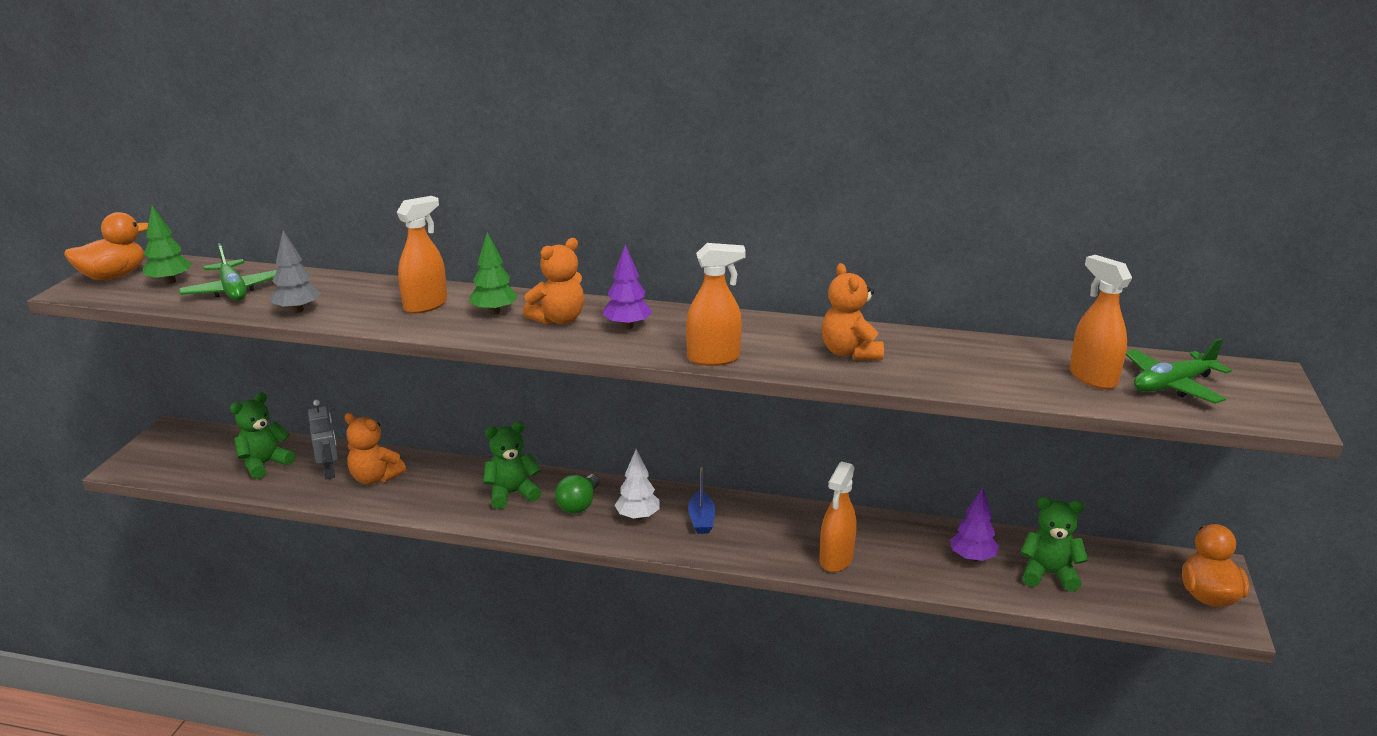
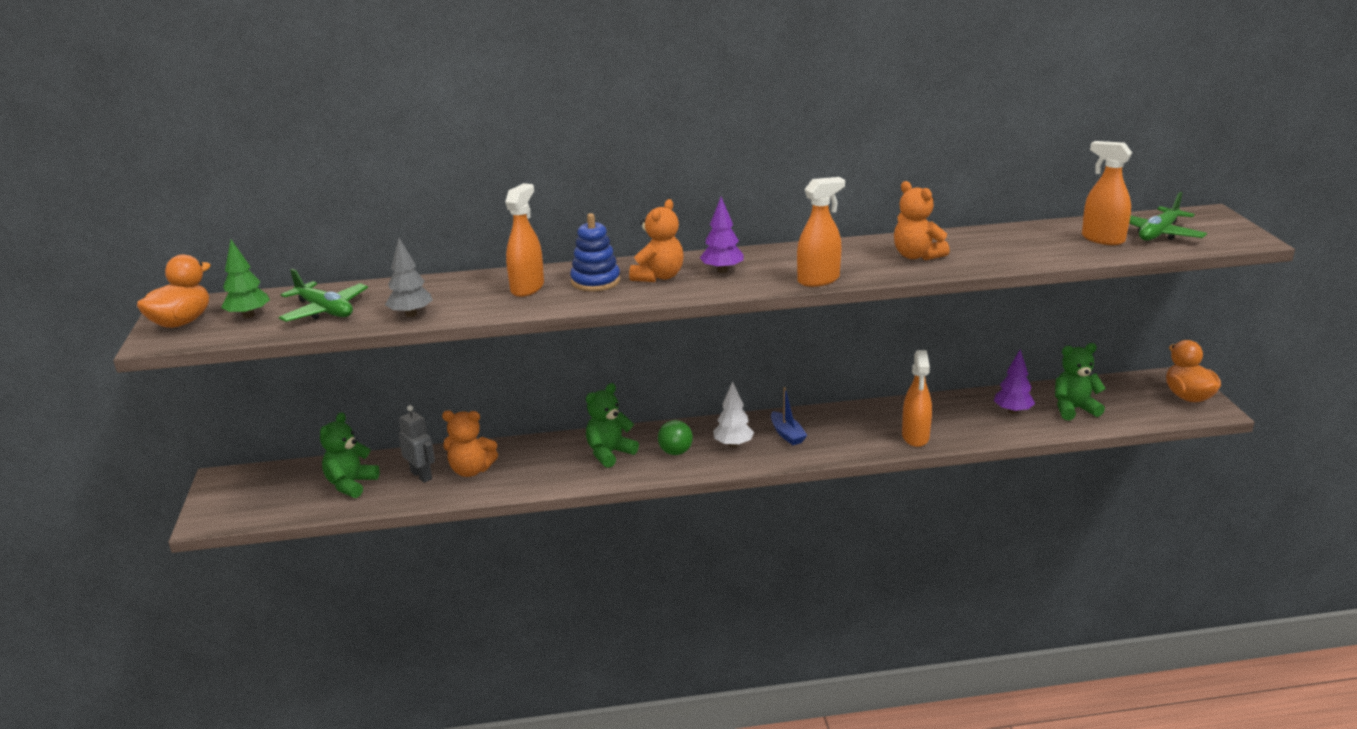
camera: 20 degrees left, 0 degrees up
green tree [469,232,518,315] -> blue stacking toy [570,213,620,291]

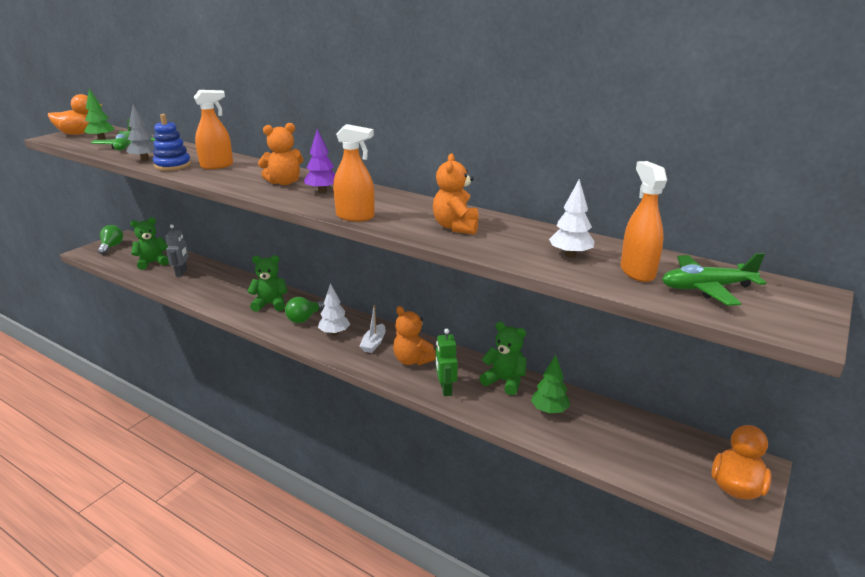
camera: 40 degrees right, 0 degrees up
orange teddy bear [442,411,498,477] -> orange teddy bear moved to [393,306,436,365]
blue stacking toy [570,213,620,291] -> blue stacking toy moved to [153,114,191,171]
blue boat [771,387,807,445] -> white boat [360,305,385,353]
orange spray bottle [902,350,932,447] -> green robot [436,329,458,396]
purple tree [994,349,1035,414] -> green tree [531,355,570,414]
green teddy bear [1055,343,1106,420] -> green teddy bear moved to [479,322,526,395]
none -> green light bulb [98,225,123,255]
none -> white tree [549,179,595,258]

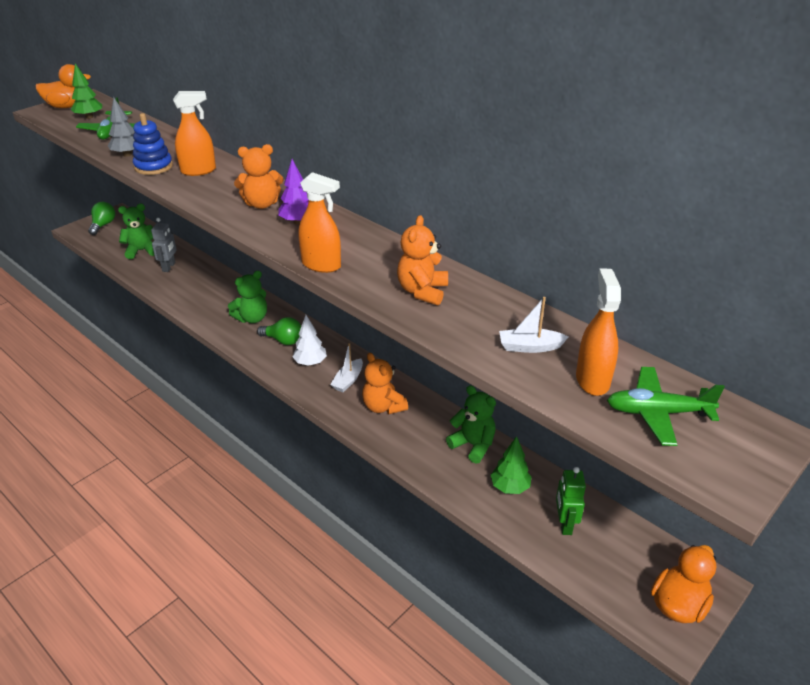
camera: 10 degrees right, 10 degrees up
green teddy bear [247,255,288,312] -> green teddy bear turned 135 degrees clockwise [228,271,267,323]
green light bulb [285,297,325,323] -> green light bulb turned 120 degrees counterclockwise [257,317,301,345]
green robot [436,329,458,396] -> green robot moved to [556,467,586,535]
white tree [549,179,595,258] -> white boat [499,297,568,353]

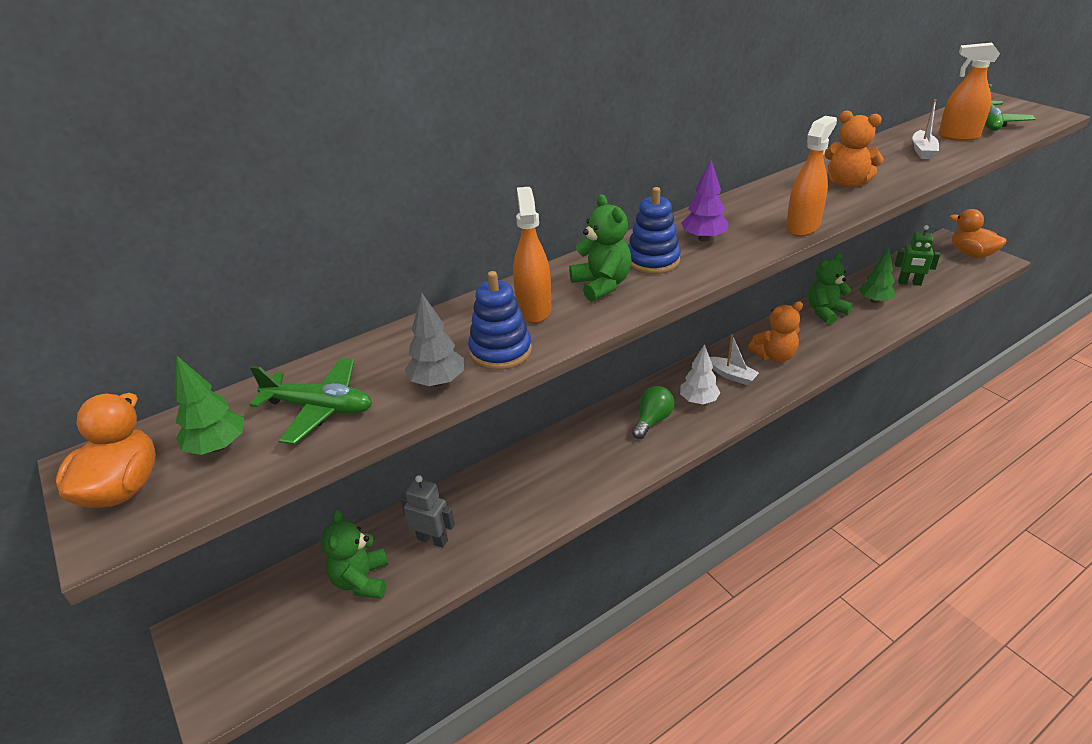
camera: 75 degrees left, 0 degrees up
green light bulb [88,202,115,235] -> none
green teddy bear [228,271,267,323] -> green teddy bear moved to [569,194,632,302]
orange teddy bear [234,144,284,209] -> blue stacking toy [628,187,681,274]

